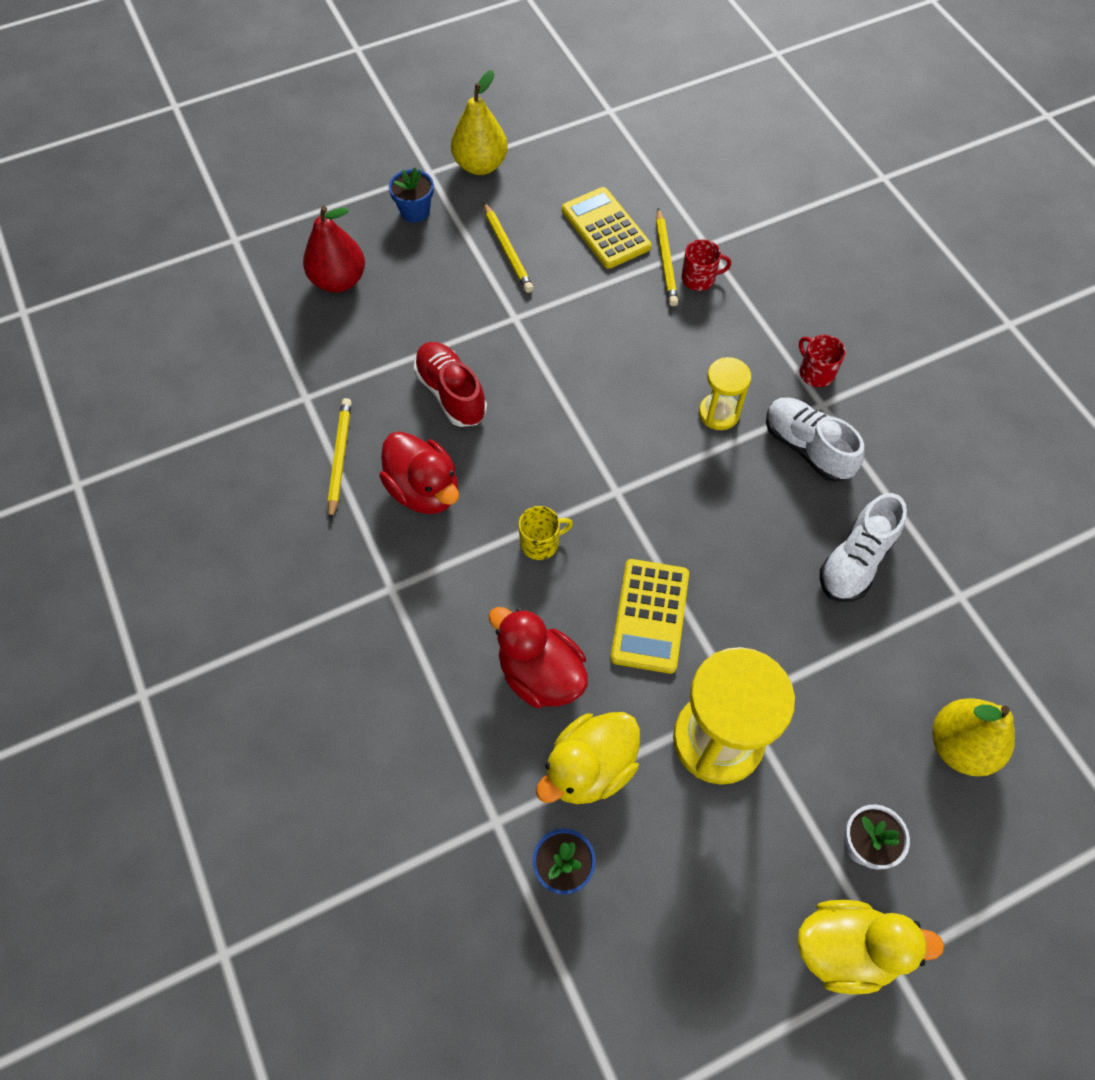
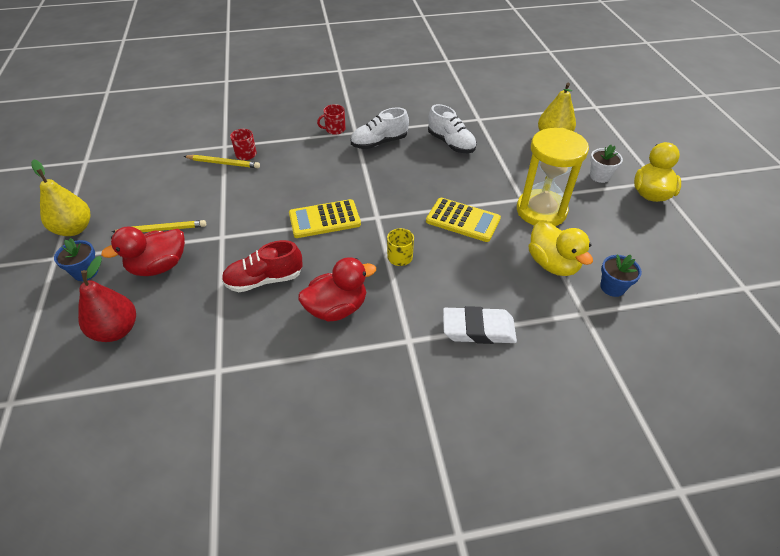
camera: 75 degrees left, 15 degrees down
yellow pencil [328,398,352,521] -> none
red duck [488,607,588,708] -> red duck moved to [101,227,185,276]
yellow calculator [562,187,651,269] -> yellow calculator moved to [289,199,361,238]
yellow hourglass [699,357,751,430] -> none
none -> white eraser [443,306,517,344]

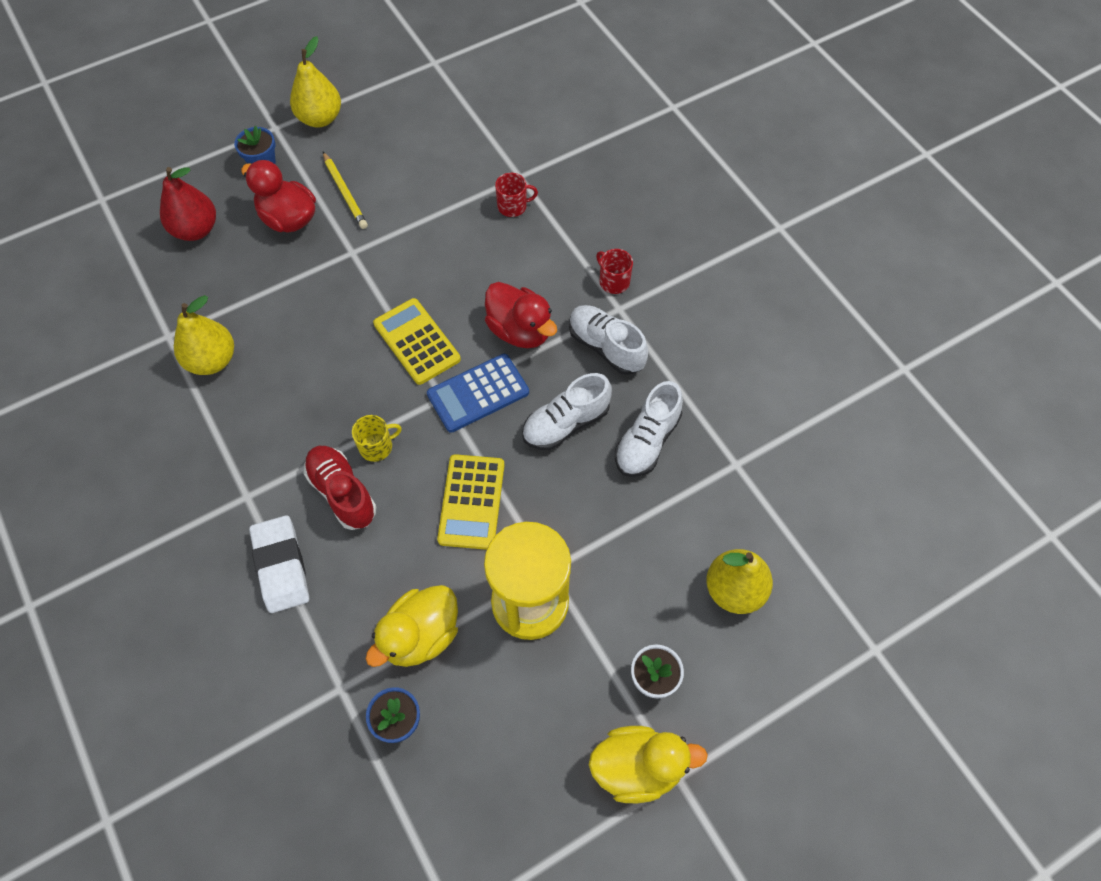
camera: 70 degrees right, 15 degrees up
yellow pencil [183,155,260,168] -> none
red shoe [222,240,303,292] -> red shoe moved to [304,446,376,530]
red duck [298,257,376,321] -> red duck moved to [485,282,557,348]
none -> yellow pear [174,295,234,375]
none -> blue calculator [427,354,529,433]
none -> white shoe [522,373,612,450]

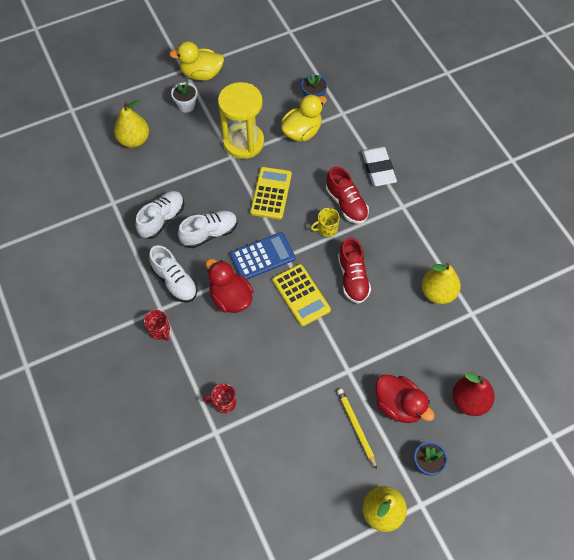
camera: 175 degrees left, 0 degrees up
none -> red shoe [338,237,371,304]

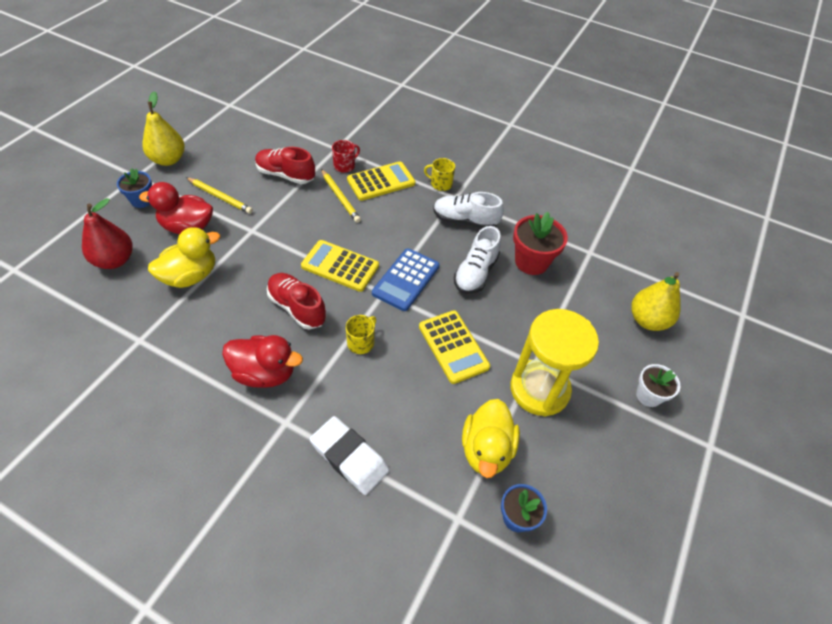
camera: 140 degrees right, 10 degrees down
white shoe [135,191,184,239] -> red flower pot [513,212,568,275]
red mug [144,310,170,341] -> yellow mug [424,158,455,191]
yellow duck [169,41,224,81] -> yellow duck moved to [148,227,220,288]
red duck [206,259,253,313] -> red duck moved to [222,335,303,388]
red shoe [326,166,369,224] -> red shoe moved to [255,147,315,184]
yellow pear [421,263,461,304] -> none
none -> yellow pencil [321,169,361,223]
none -> yellow calculator [347,161,415,201]

